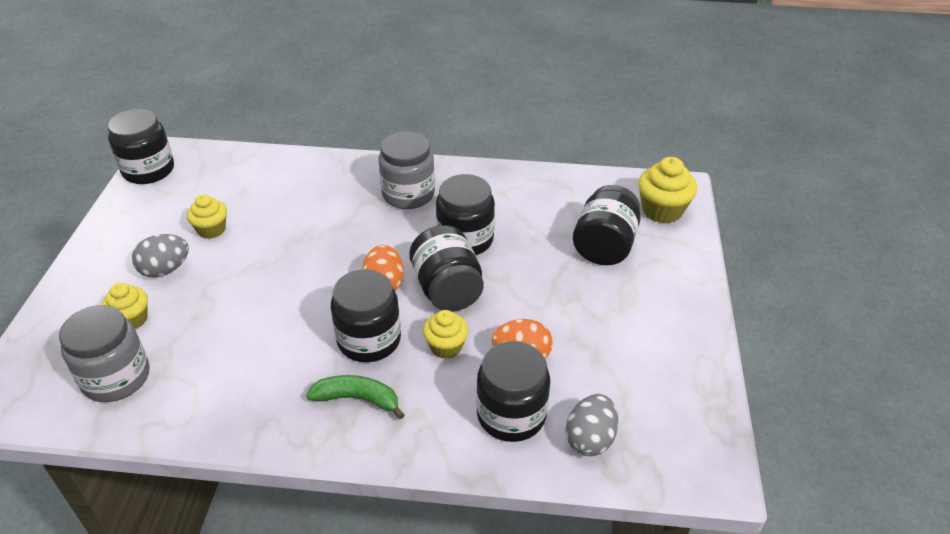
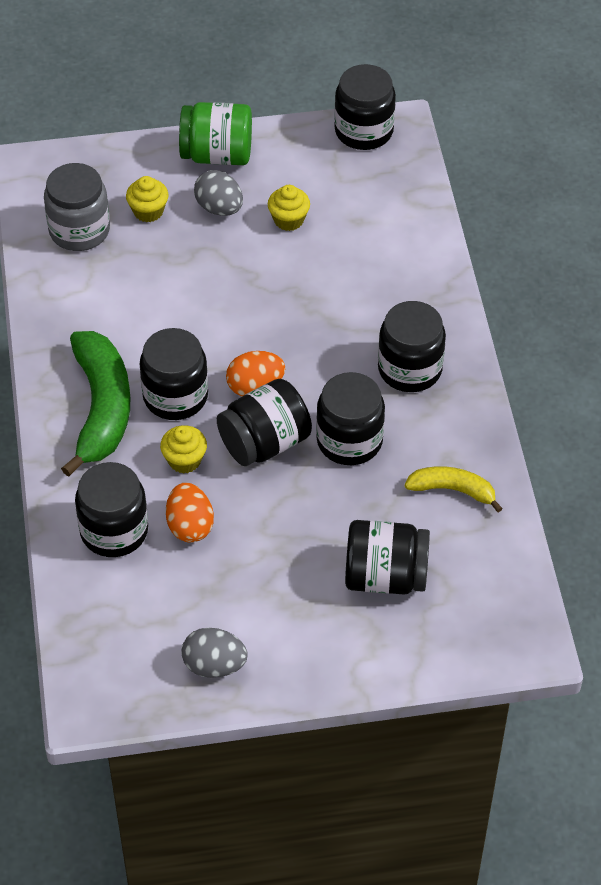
camera: 75 degrees right, 10 degrees up
green banana [306,375,405,419] -> green banana [61,331,130,477], size x1.82
grey jar [379,131,435,209] -> black jar [378,301,446,392]
grey egg [566,394,618,456] -> grey egg moved to [181,628,248,678]
yellow cupcake [638,157,697,223] -> none
none -> green jar [179,102,252,165]
none -> yellow banana [405,466,503,512]

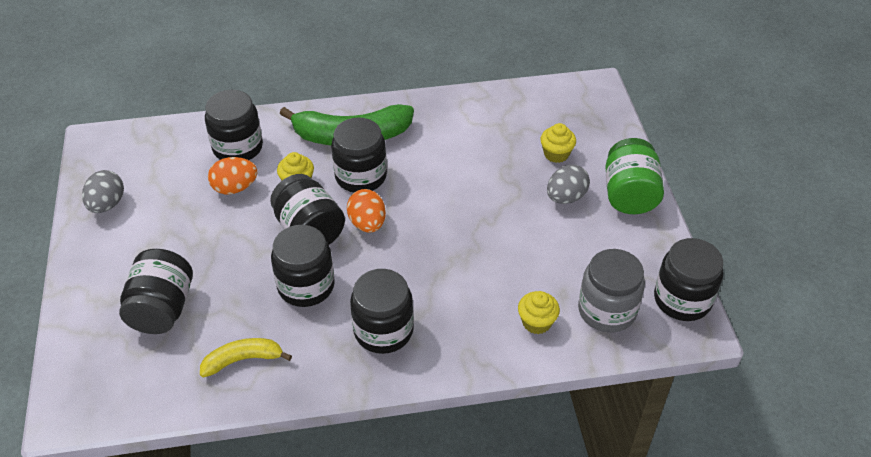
camera: 90 degrees right, 5 degrees down
grey jar [44,163,110,251] -> grey jar moved to [578,249,645,333]
yellow cupcake [268,185,310,231] -> yellow cupcake moved to [518,291,560,334]
yellow banana [405,466,503,512] -> yellow banana turned 120 degrees counterclockwise [200,338,292,378]

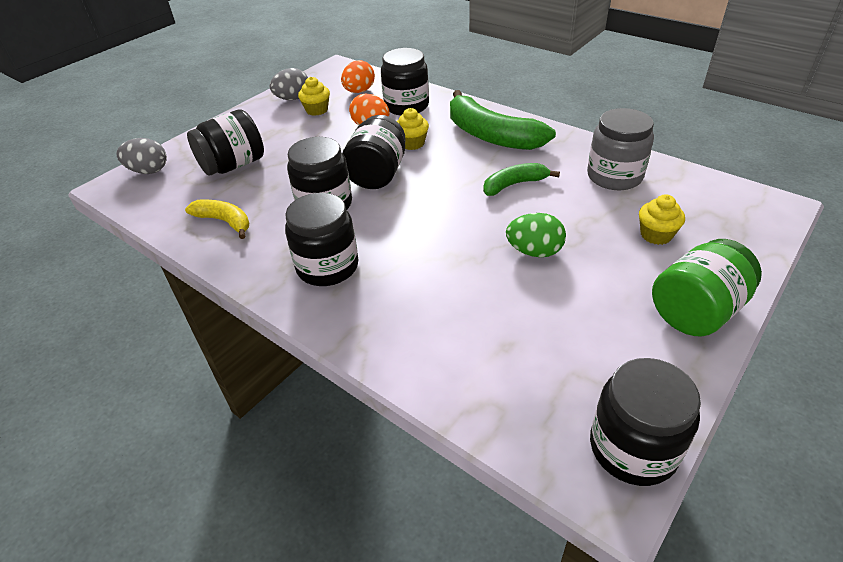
camera: 50 degrees right, 5 degrees down
black jar [331,118,387,192] -> none
orange egg [347,189,386,233] -> orange egg moved to [341,60,375,93]
yellow cupcake [518,291,560,334] -> yellow cupcake moved to [298,77,330,116]
grey egg [547,164,590,204] -> grey egg moved to [116,138,167,174]
grey jar [578,249,645,333] -> grey jar moved to [587,108,654,190]
none -> green banana [483,163,560,196]
none -> green egg [506,213,566,257]

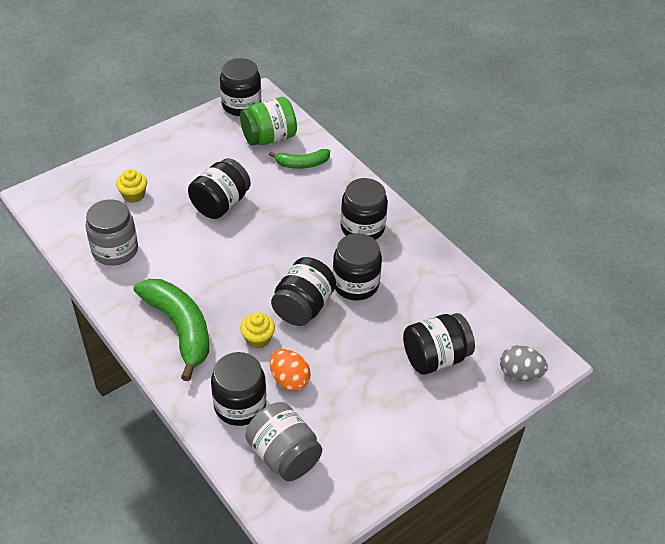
camera: 170 degrees left, 5 degrees up
yellow banana [185,199,249,239] -> none
grey egg [270,68,308,100] -> none
yellow cupcake [298,77,330,116] -> none
orange egg [341,60,375,93] -> grey jar [245,402,322,481]
green banana [483,163,560,196] -> green banana moved to [269,149,330,169]
green egg [506,213,566,257] -> black jar [188,158,251,219]
green jar [652,239,762,337] -> green jar moved to [240,97,297,146]

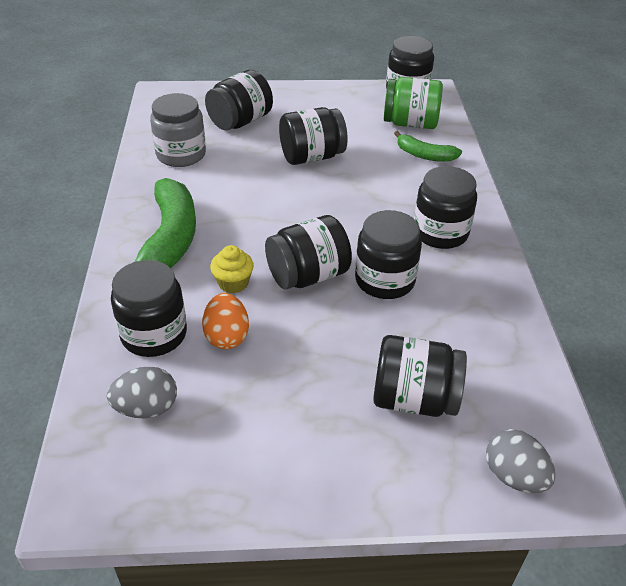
camera: 35 degrees right, 5 degrees down
yellow cupcake [116,169,147,203] -> black jar [205,70,273,130]
grey jar [245,402,322,481] -> grey egg [107,366,177,418]

